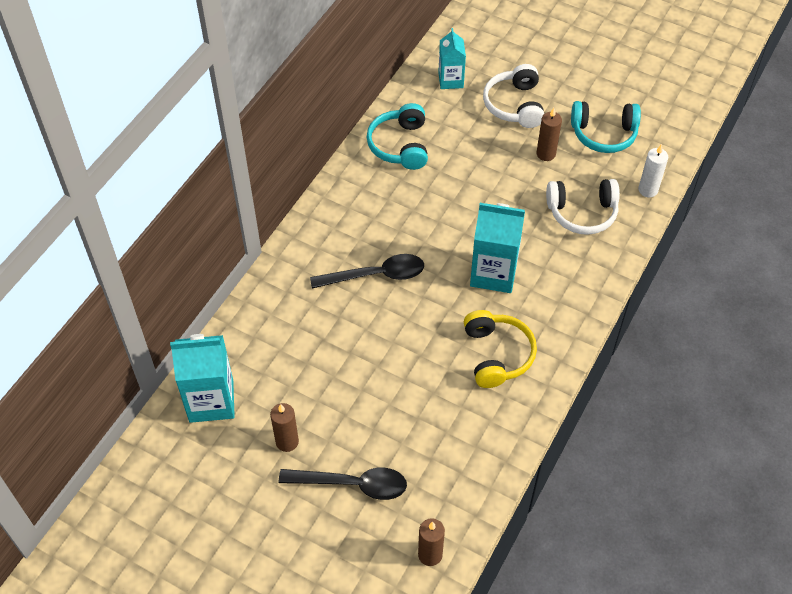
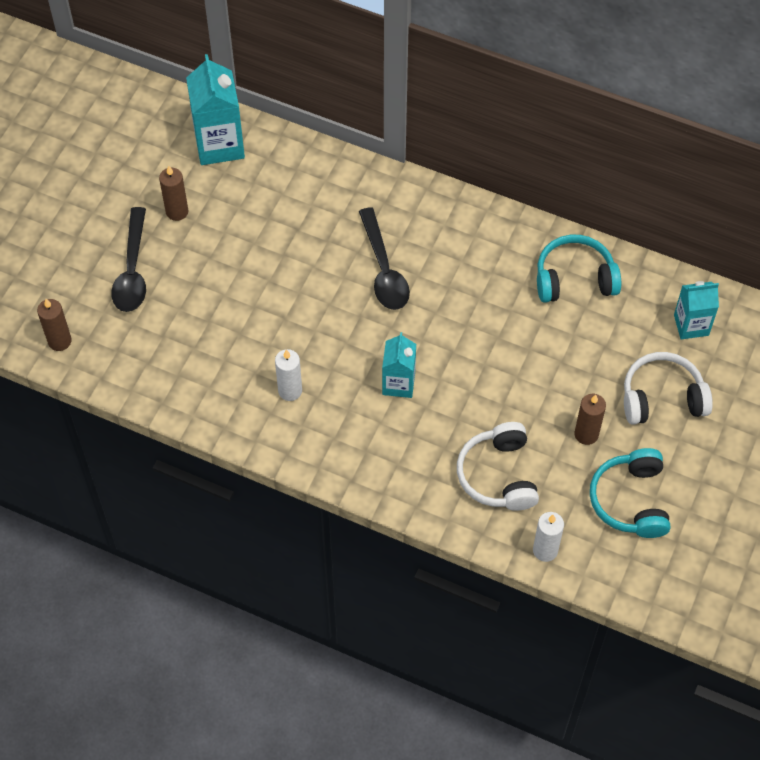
camera: 85 degrees right, 5 degrees up
yellow headphones [464,310,537,388] -> white candle [275,349,302,401]
turquoise carton [470,203,525,293] -> turquoise carton [382,332,416,398], size x0.62

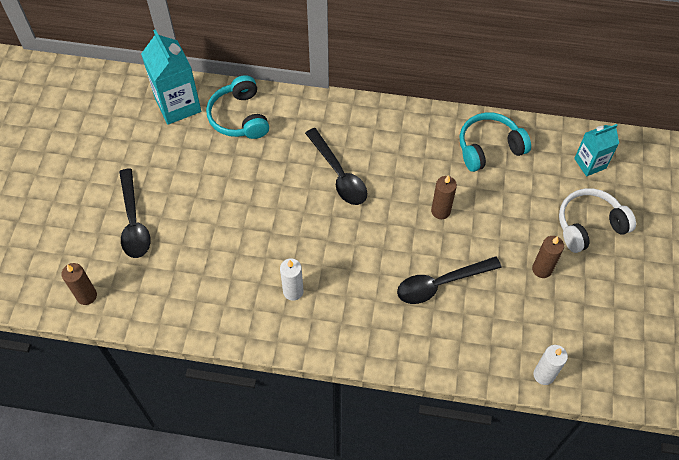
camera: 15 degrees left, 0 degrees up
brown candle [159,166,188,221] -> brown candle moved to [431,175,457,219]
turquoise carton [382,332,416,398] -> none
white headphones [457,422,539,511] -> none
turquoise headphones [590,448,670,538] -> turquoise headphones moved to [206,75,269,139]
none -> black spoon [397,256,502,304]

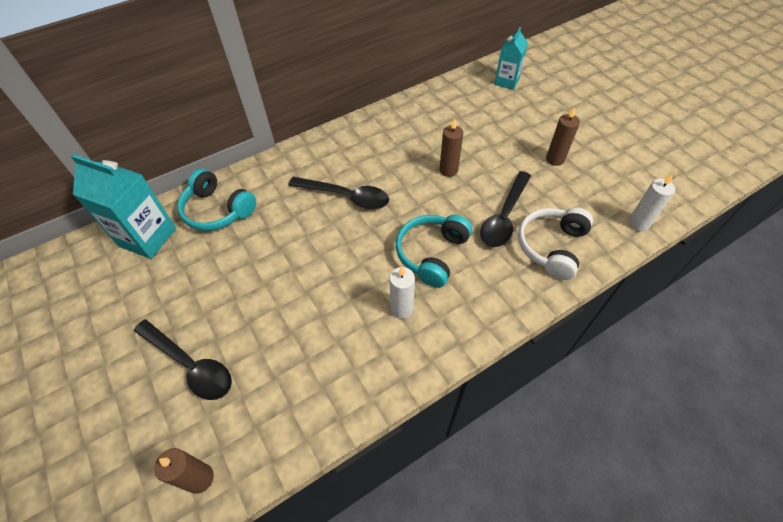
camera: 40 degrees left, 5 degrees down
turquoise headphones [460,112,531,172] -> turquoise headphones moved to [396,215,472,288]
white headphones [559,188,636,253] -> white headphones moved to [518,207,593,280]

